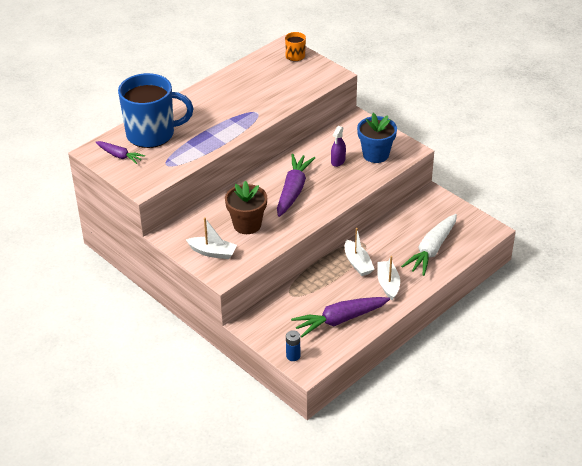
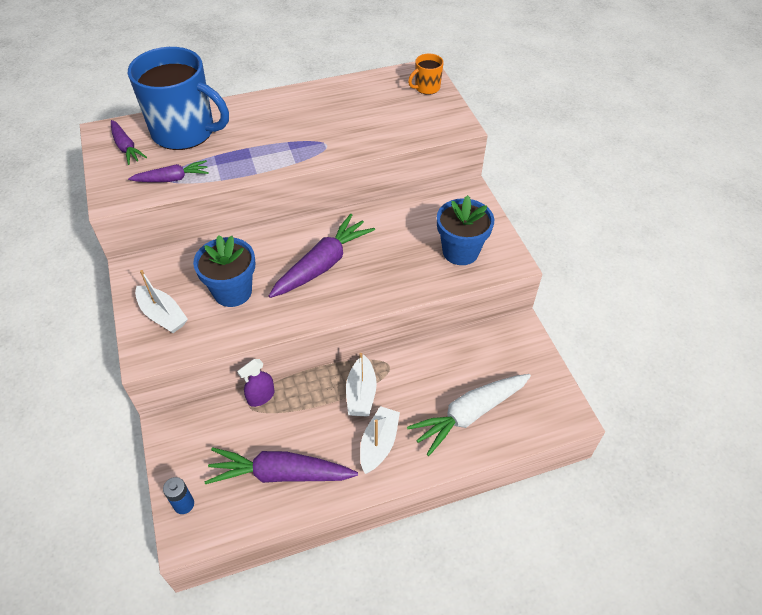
camera: 25 degrees right, 10 degrees up
brown flower pot [225,181,267,234] -> blue flower pot [193,235,255,307]
purple spray bottle [331,126,346,167] -> purple spray bottle moved to [237,359,275,407]
none -> purple carrot [128,160,209,182]

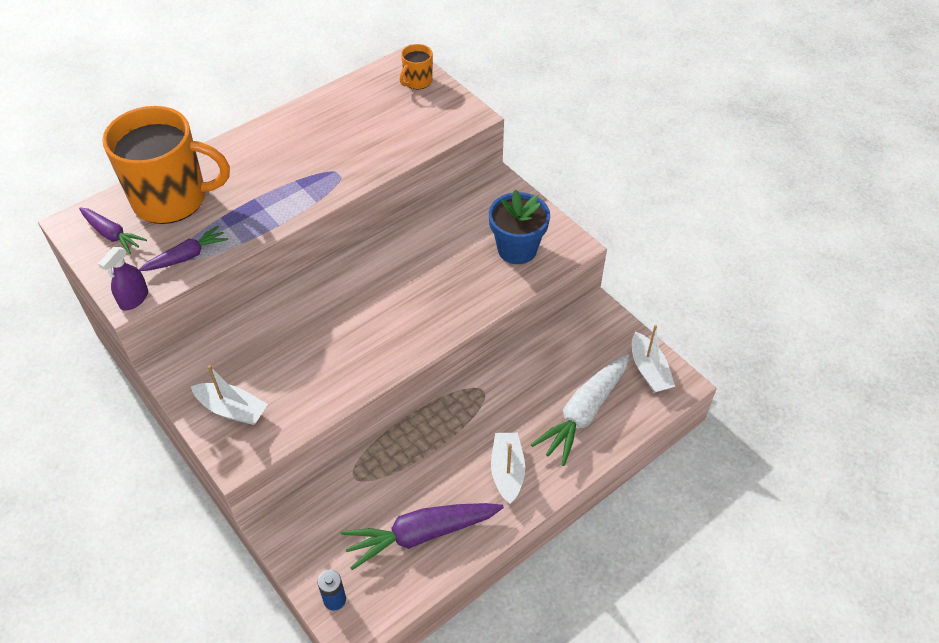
camera: 20 degrees left, 0 degrees up
blue mug [128,47,229,150] -> orange mug [102,106,230,224]
blue flower pot [193,235,255,307] -> none
purple spray bottle [237,359,275,407] -> purple spray bottle moved to [98,247,148,310]
purple carrot [269,214,375,298] -> none
white boat [346,353,377,416] -> white boat moved to [632,325,675,393]

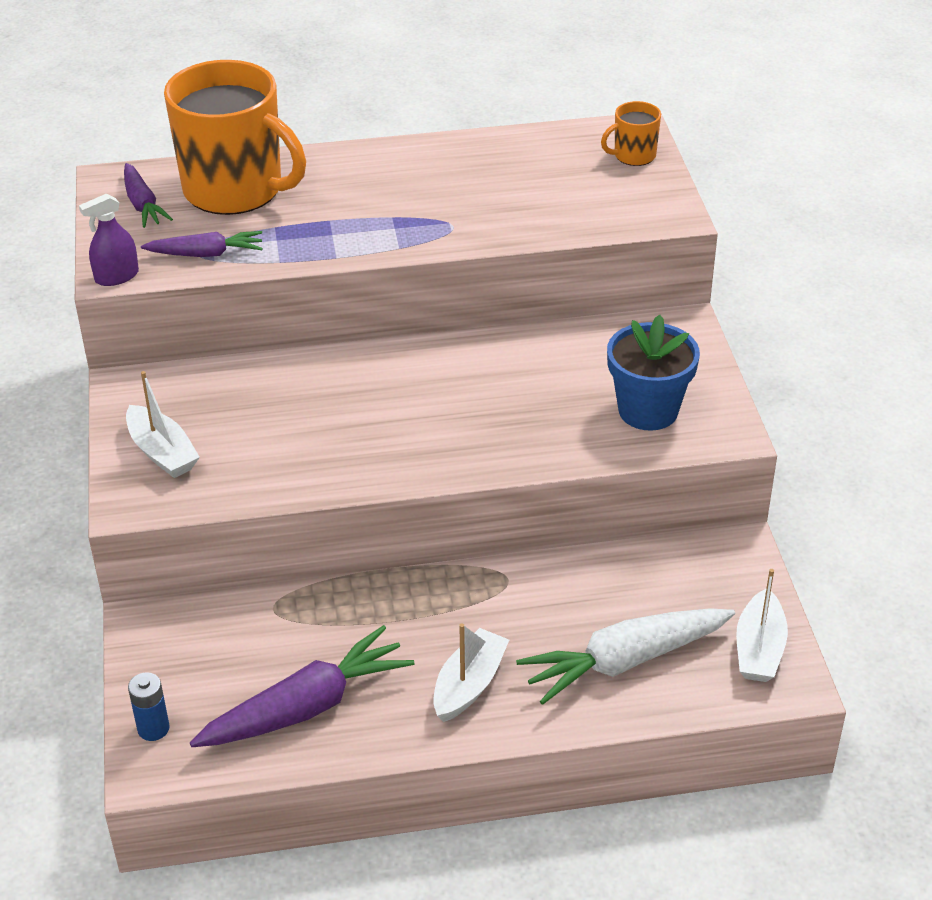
camera: 30 degrees right, 10 degrees down
purple carrot [341,503,504,570] -> purple carrot turned 135 degrees clockwise [190,625,414,747]

